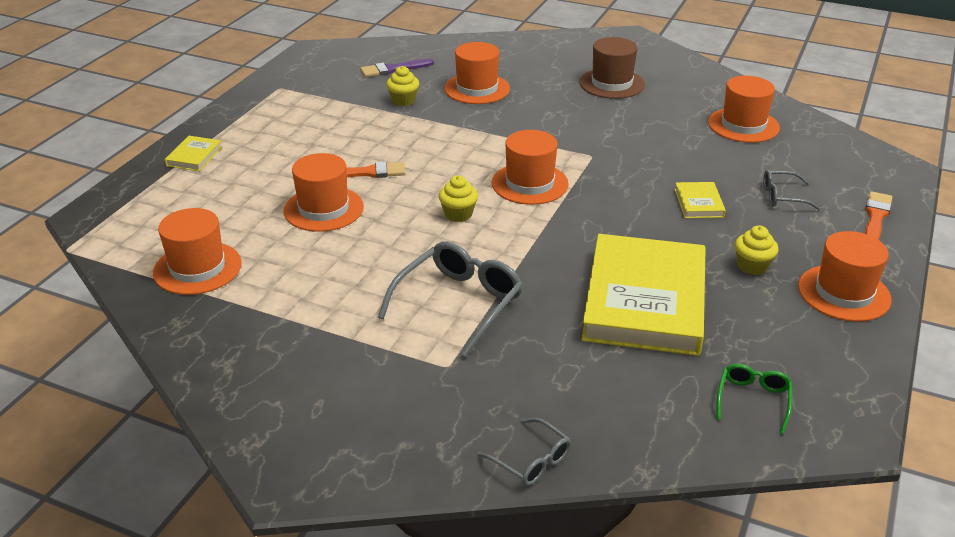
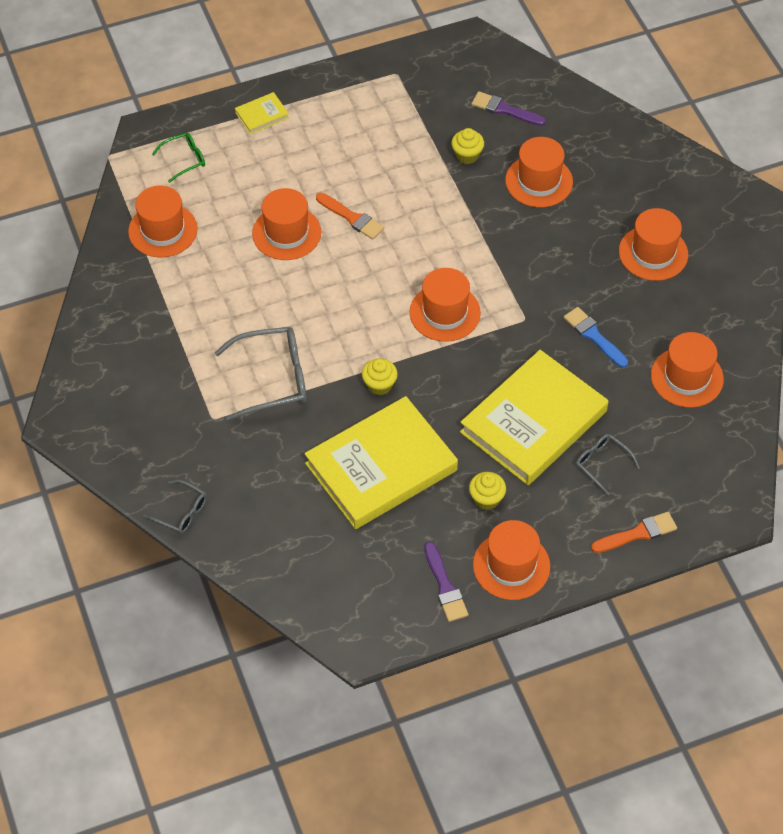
camera: 45 degrees right, 20 degrees up
yellow cupcake [439,175,478,222] -> yellow cupcake moved to [362,358,398,395]
grey glasses [477,418,571,486] -> grey glasses turned 60 degrees counterclockwise [143,480,207,533]
brown hat [579,37,645,99] -> orange hat [619,208,688,281]
yellow book [675,182,726,218] -> yellow book [460,350,608,485], size x2.46
green glasses [717,364,793,434] -> green glasses moved to [152,133,205,183]
none -> purple brush [424,542,468,622]
none -> blue brush [564,307,628,368]

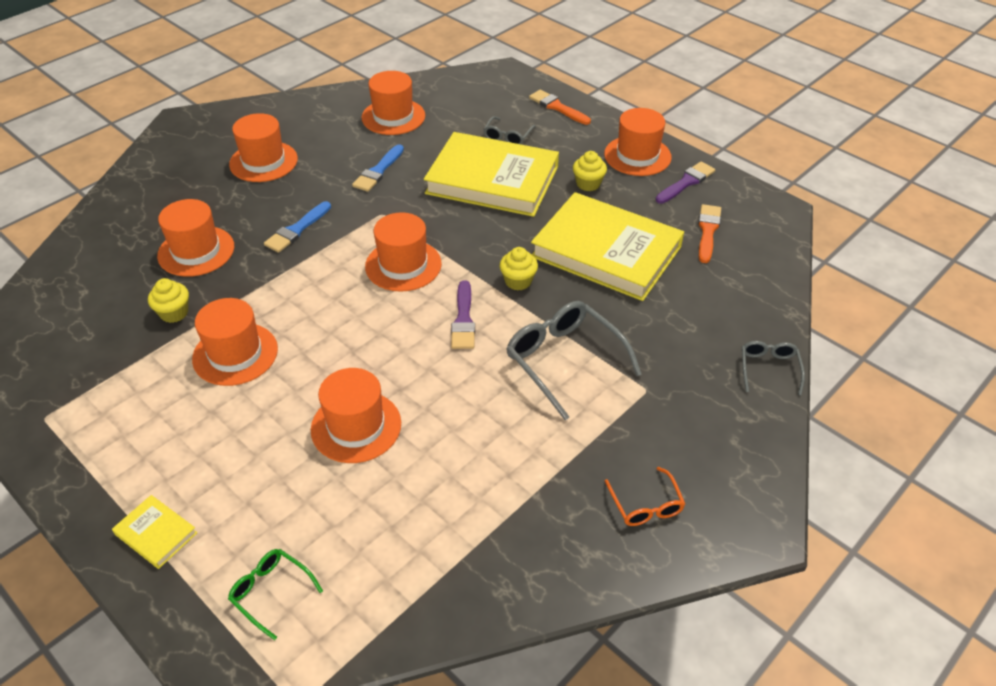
camera: 115 degrees left, 10 degrees down
orange hat [128,186,197,257] -> orange hat moved to [192,298,278,386]
orange brush [316,193,384,240] -> orange brush moved to [698,204,721,263]
purple brush [471,91,546,126] -> purple brush moved to [451,281,475,349]
none -> blue brush [264,201,331,253]
none -> orange glasses [605,467,685,526]

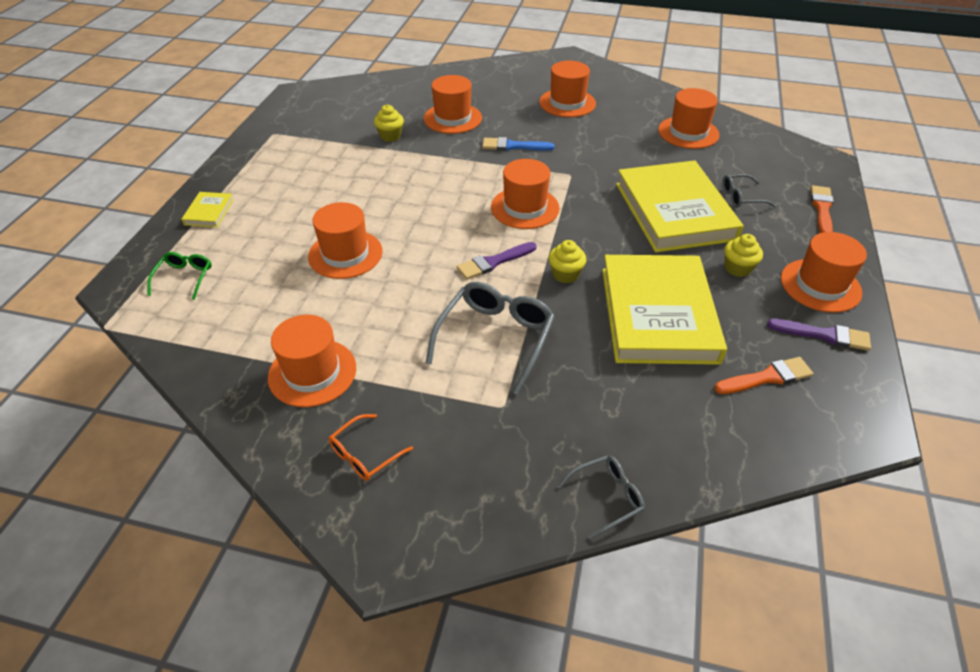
camera: 60 degrees right, 0 degrees up
orange hat [192,298,278,386] -> orange hat moved to [268,315,356,407]
blue brush [352,144,404,192] -> none

